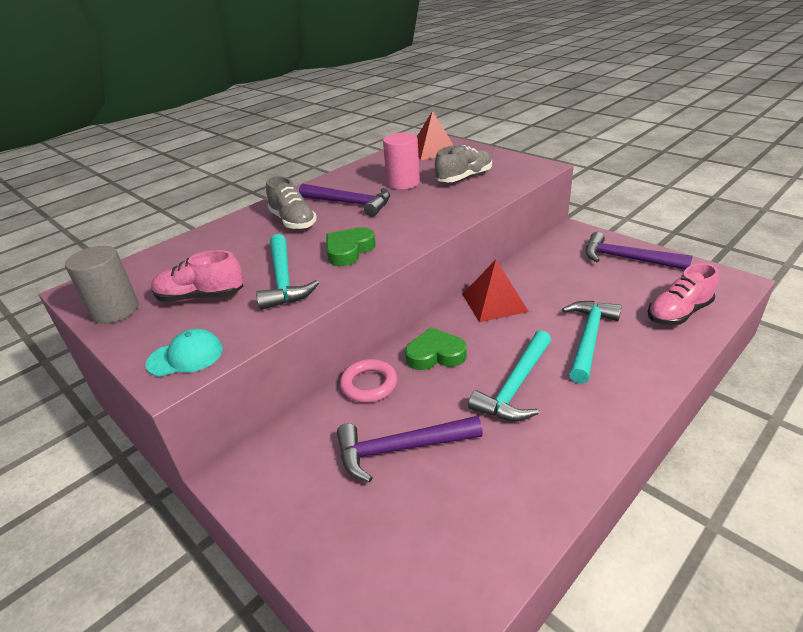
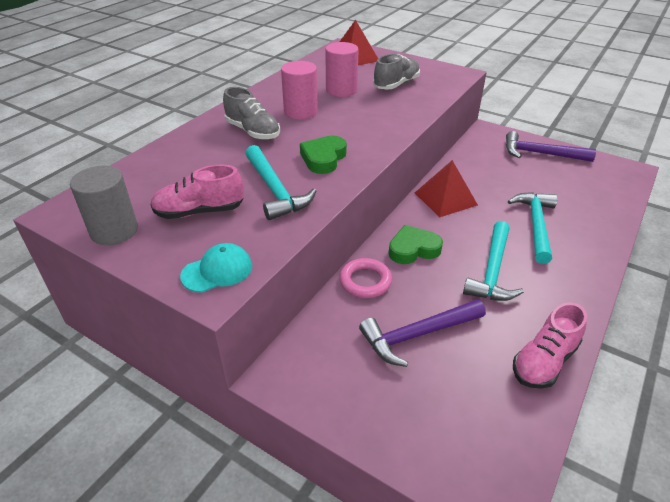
camera: 15 degrees left, 5 degrees up
purple hammer [299,184,390,217] -> pink cylinder [281,61,318,120]
pink shoe [648,263,718,325] -> pink shoe moved to [513,302,587,389]

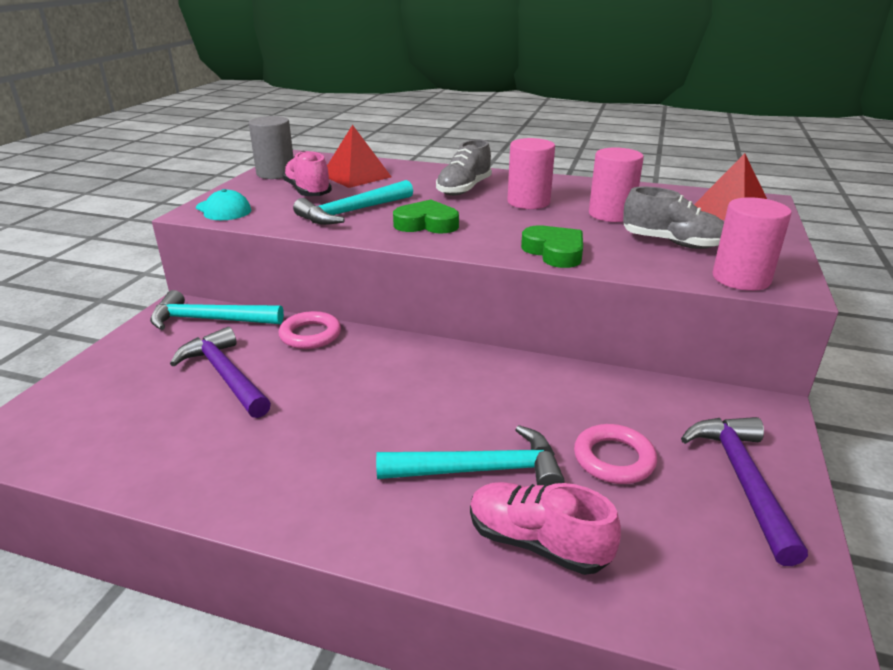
camera: 75 degrees right, 10 degrees down
green heart [389,225,443,264] -> green heart moved to [521,225,583,268]
red pyramid [415,160,478,217] -> red pyramid moved to [327,125,391,188]
turquoise hammer [463,221,524,301] -> turquoise hammer moved to [150,290,284,330]
pink shoe [513,302,587,389] -> pink shoe moved to [470,482,621,575]
none -> pink ring [574,424,657,484]
none -> pink cylinder [712,197,792,291]

